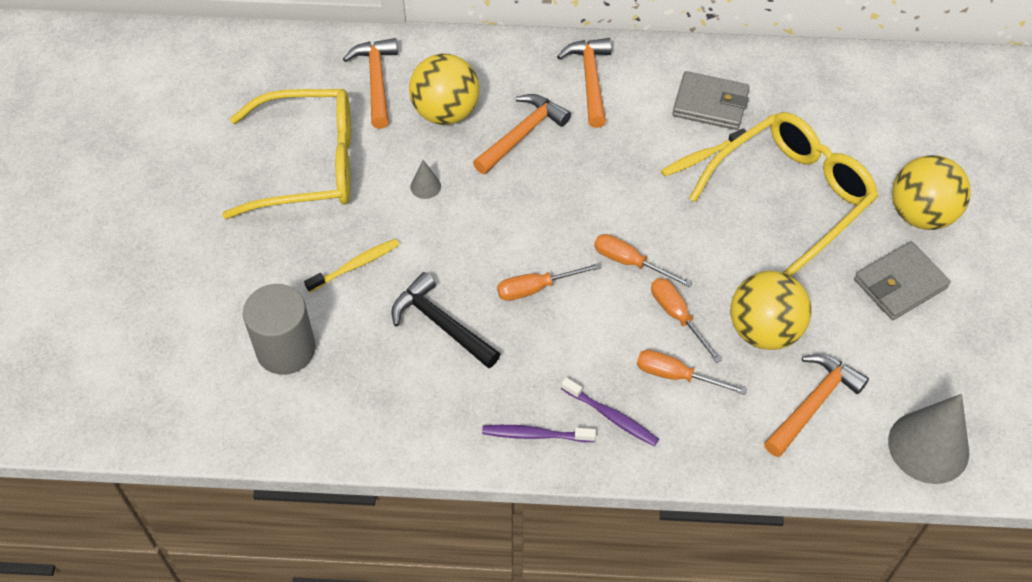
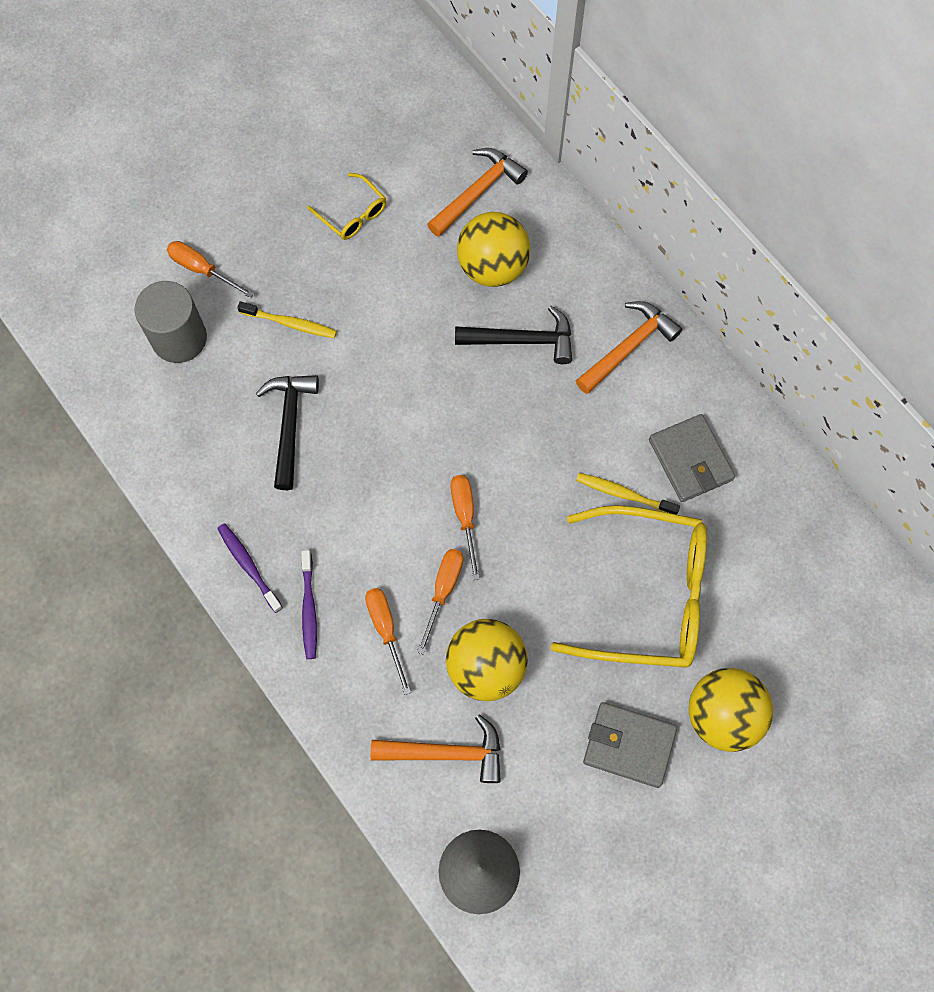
camera: 50 degrees right, 15 degrees up
yellow glasses [222,89,351,219] -> yellow glasses [307,173,386,240], size x0.45
grey cone [411,160,441,199] -> none
orange hammer [473,94,571,174] -> black hammer [455,306,572,364]
orange screwdriver [497,263,601,301] -> orange screwdriver moved to [167,241,254,298]

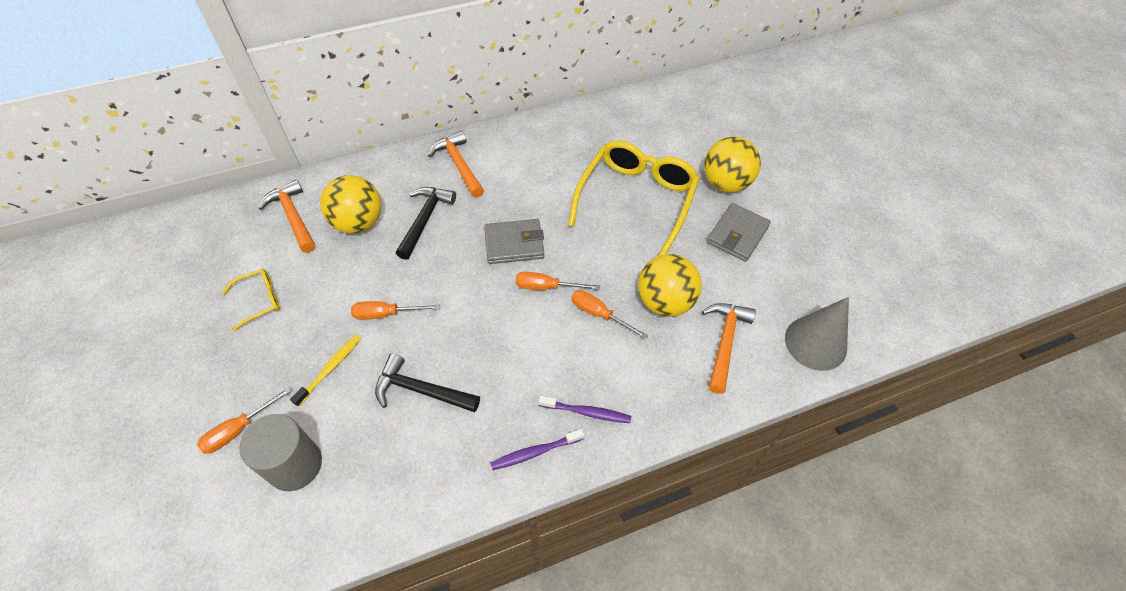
camera: 75 degrees left, 15 degrees down
orange screwdriver [365,588,411,695] -> orange screwdriver moved to [351,301,440,320]
yellow toothbrush [576,473,680,515] -> none
grey wallet [649,414,735,502] -> grey wallet moved to [484,219,544,264]

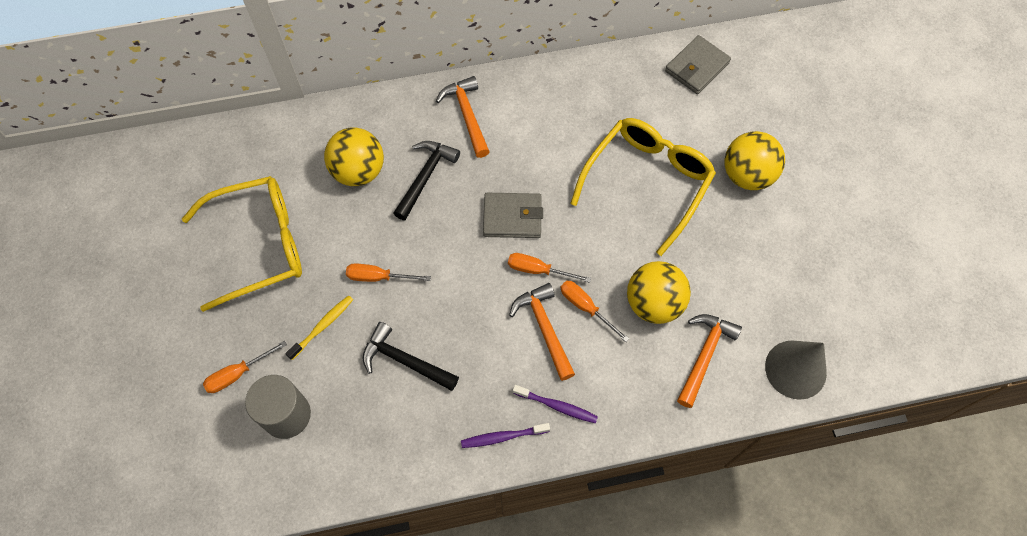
camera: 10 degrees right, 10 degrees up
yellow glasses [222,269,280,332] -> yellow glasses [182,176,302,312], size x2.21
orange hammer [259,179,315,253] -> orange hammer moved to [509,283,575,381]
grey wallet [707,203,771,262] -> grey wallet moved to [665,35,731,94]

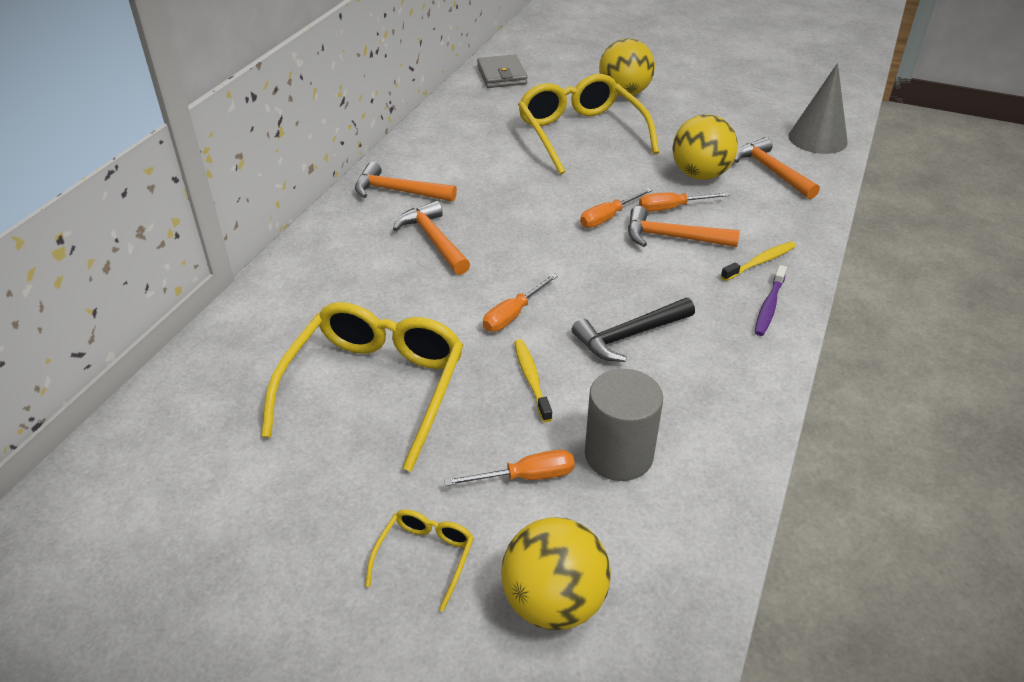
camera: 55 degrees left, 25 degrees down
orange screwdriver [203,341,287,393] -> orange screwdriver turned 105 degrees counterclockwise [444,450,575,486]
yellow ball [324,128,384,186] -> yellow ball moved to [501,517,611,630]
black hammer [393,141,460,220] -> orange hammer [393,201,470,275]
grey wallet [483,193,543,238] -> none
purple toothbrush [513,385,598,424] -> yellow toothbrush [721,242,796,281]
none -> yellow glasses [365,509,474,612]

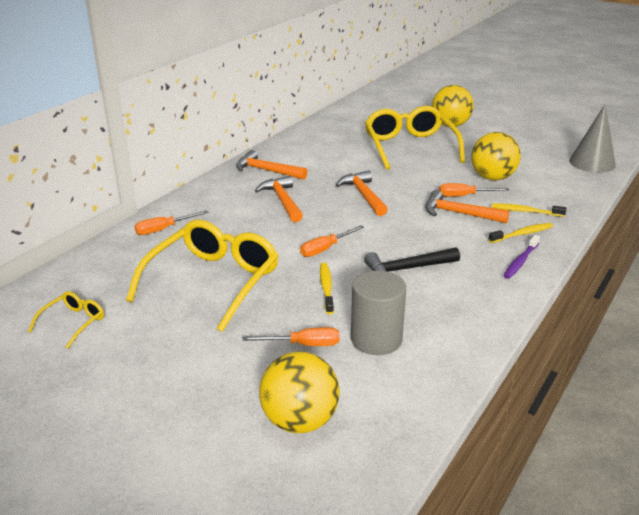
camera: 10 degrees right, 10 degrees down
yellow glasses [365,509,474,612] -> yellow glasses moved to [28,291,104,349]
grey wallet [477,55,527,88] -> none
orange screwdriver [580,188,652,228] -> orange screwdriver moved to [134,211,209,235]
orange hammer [735,137,820,199] -> orange hammer moved to [336,170,388,216]
none -> yellow toothbrush [492,203,566,217]

